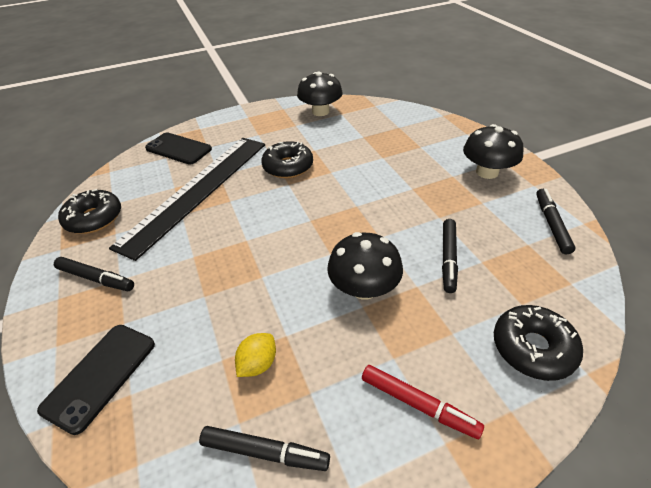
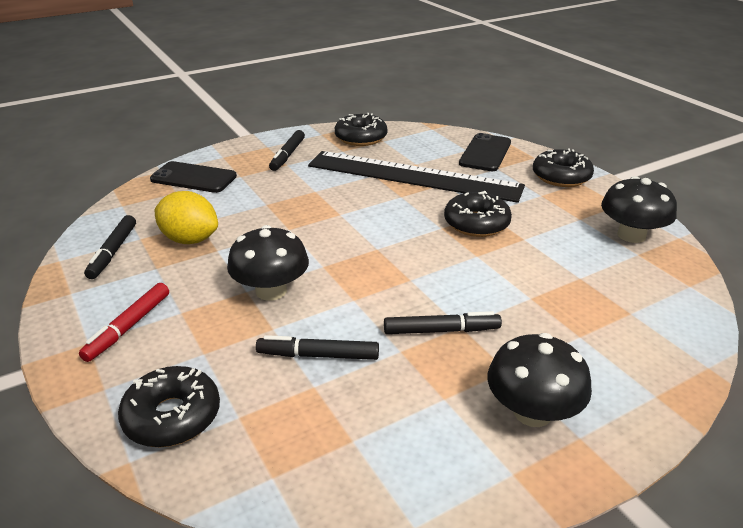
camera: 80 degrees right, 10 degrees down
yellow lemon [235,333,276,377] -> yellow lemon [154,191,218,244], size x1.65
black marker [536,189,576,254] -> black marker moved to [384,311,502,334]
none -> black donut [533,149,594,187]

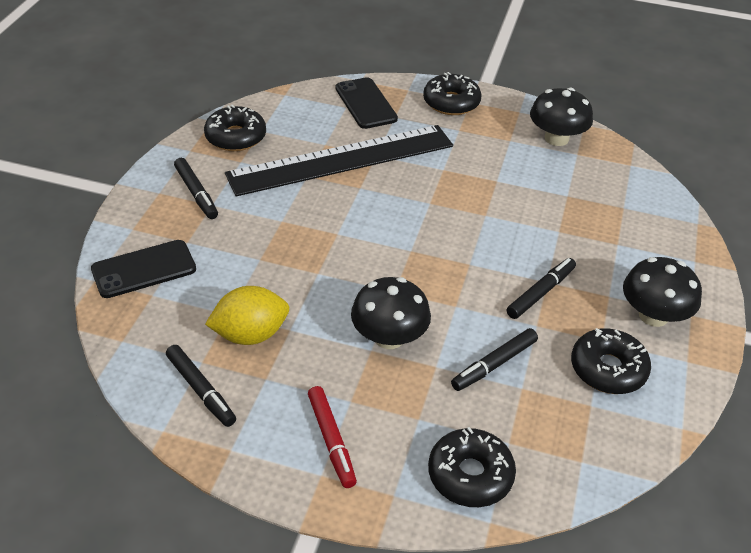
camera: 45 degrees left, 10 degrees up
black donut [444,191,512,237] -> black donut moved to [571,328,651,394]

